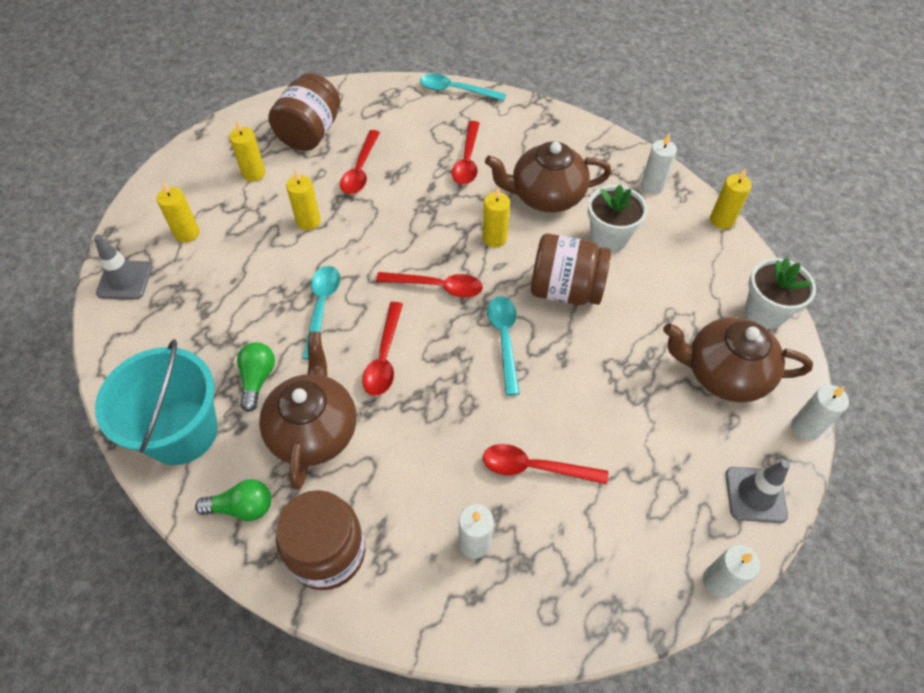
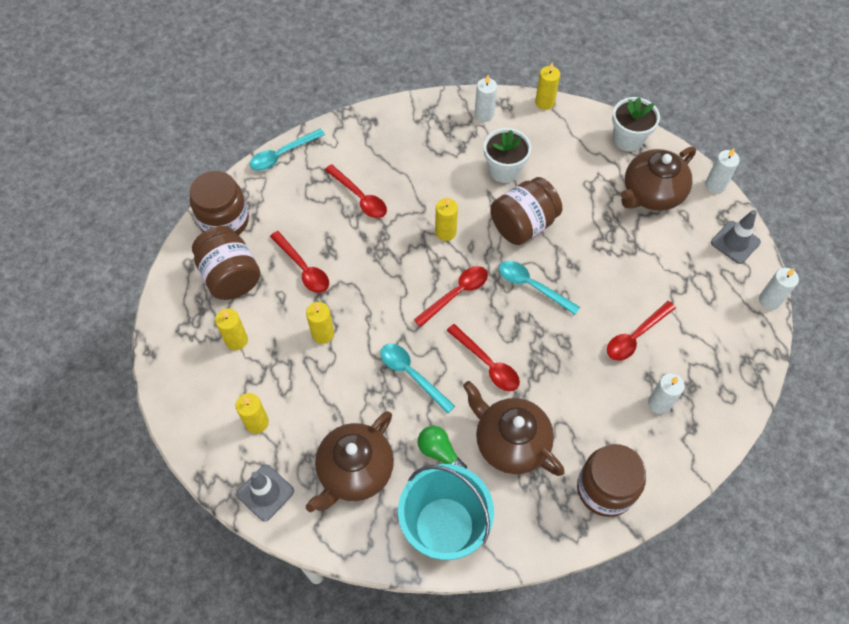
camera: 50 degrees left, 5 degrees up
green light bulb [195,479,271,521] -> none
brown teapot [485,142,611,212] -> brown teapot moved to [306,411,394,512]
none -> brown jar [190,171,249,235]

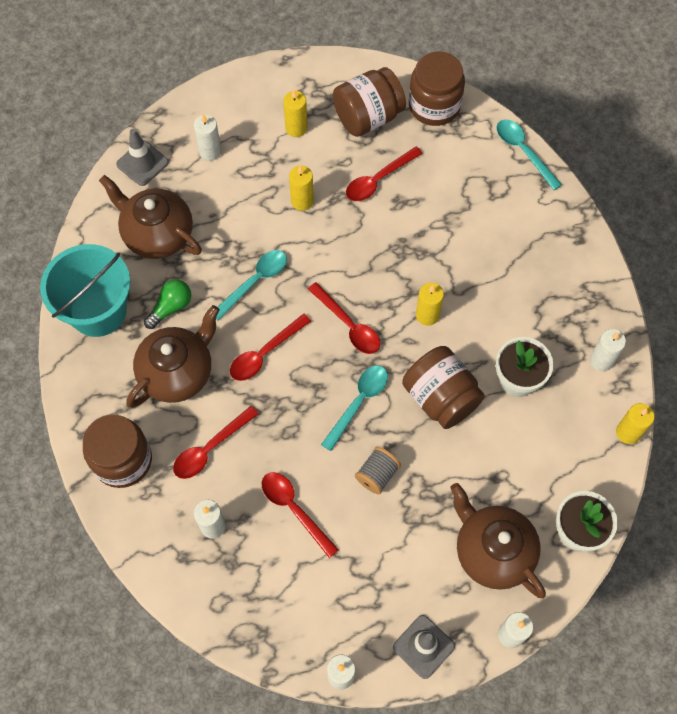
camera: 90 degrees right, 5 degrees up
yellow candle [235,393,269,434] -> white candle [194,114,222,161]
red spoon [325,164,387,218] -> red spoon moved to [173,406,258,479]
none -> grey spool [355,447,401,494]

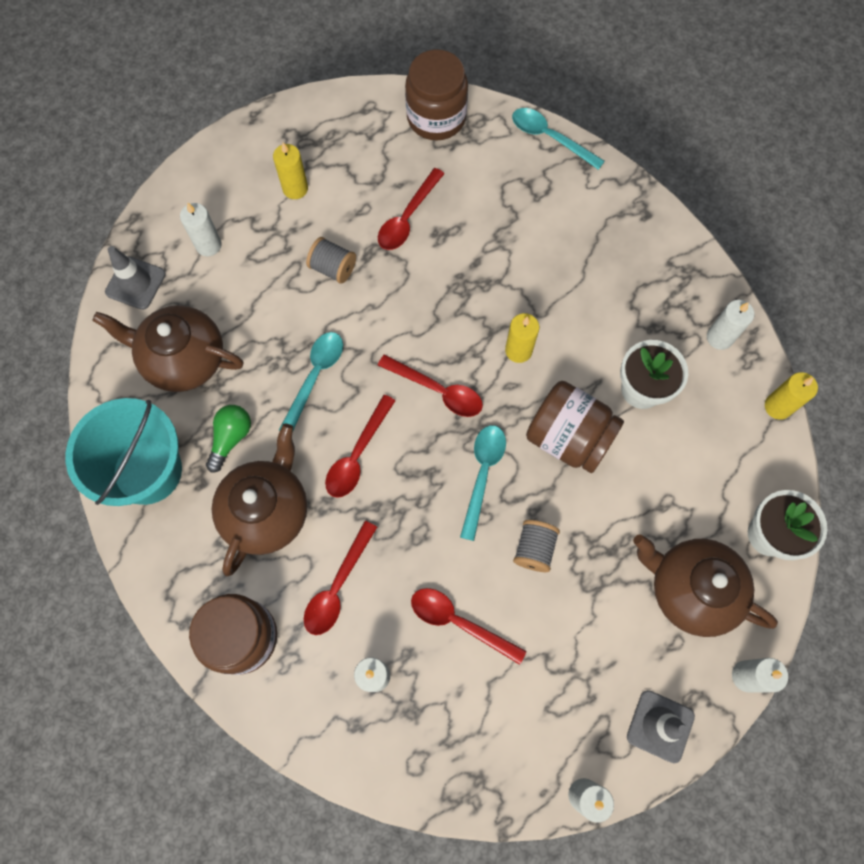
camera: 20 degrees left, 5 degrees up
yellow candle [289,166,314,211] -> grey spool [306,237,356,284]
brown jar [333,67,406,137] -> none

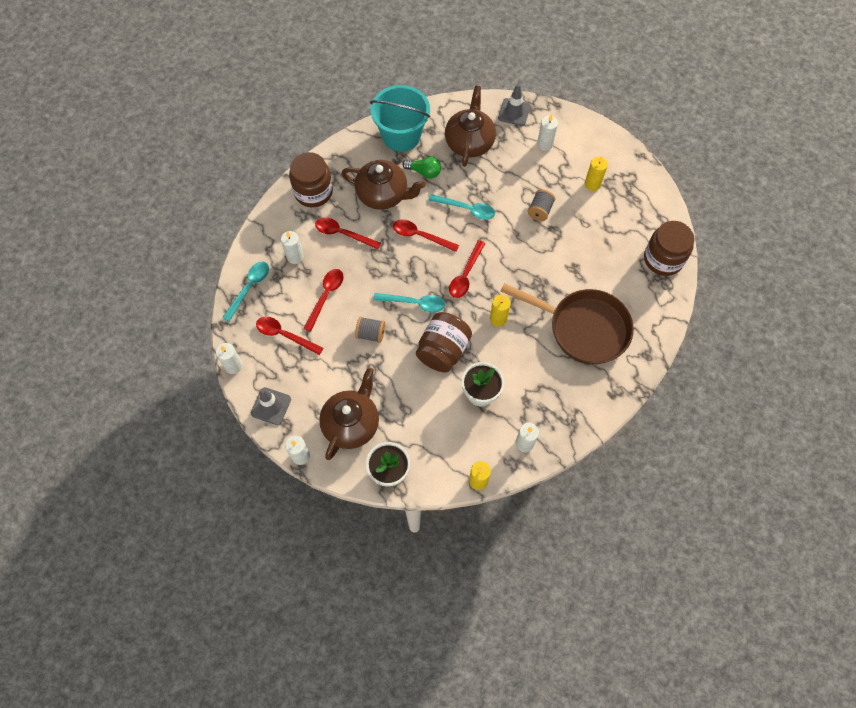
camera: 85 degrees right, 5 degrees down
red spoon [378,168,444,250] -> red spoon moved to [256,317,323,355]
turquoise spoon [512,108,605,170] -> turquoise spoon moved to [222,262,269,321]
none -> brown pan [501,283,634,364]

